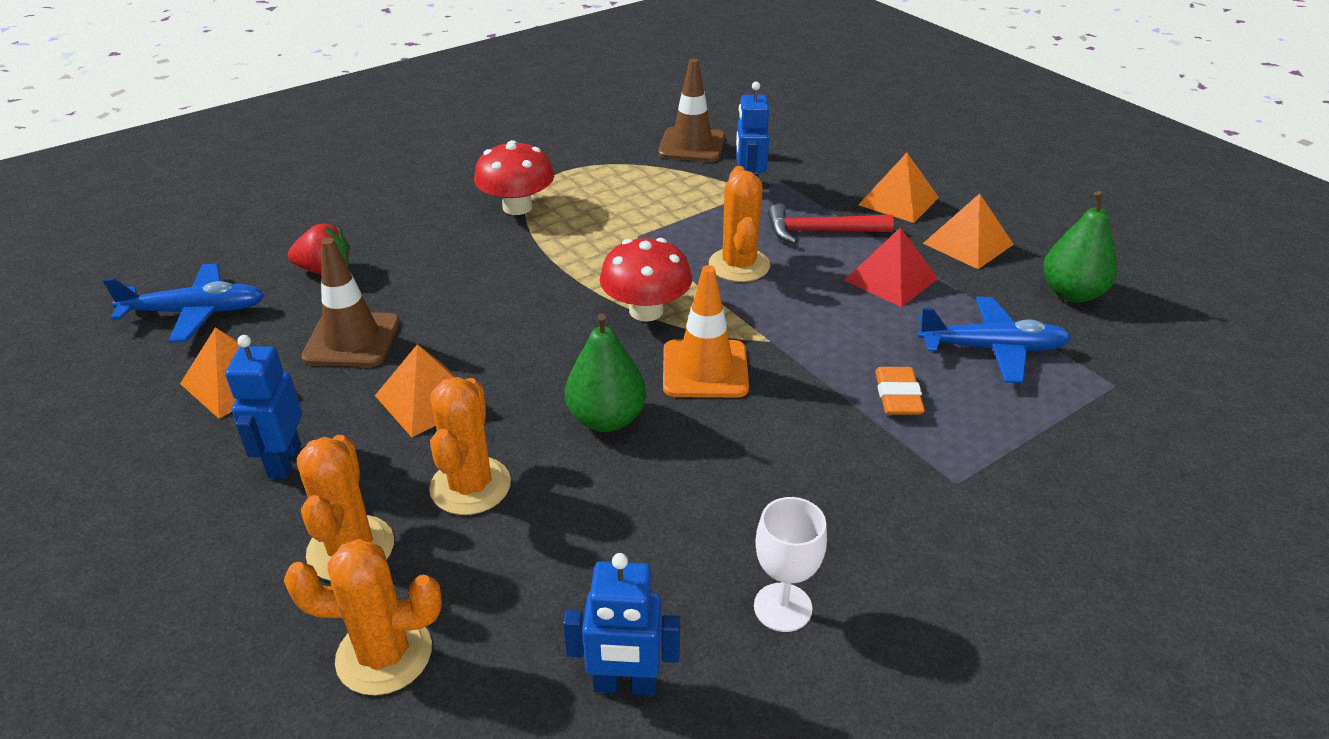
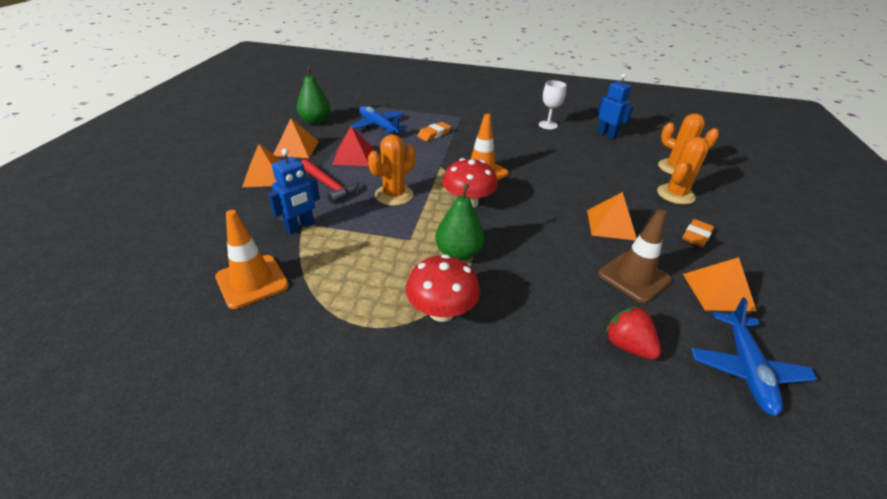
camera: 135 degrees left, 0 degrees up
blue plane [103,264,264,343] -> blue plane turned 120 degrees counterclockwise [691,297,817,416]
blue robot [225,335,302,479] -> orange eraser [682,219,714,247]
orange cactus [429,377,511,515] -> none
green pear [565,313,646,432] -> green pear moved to [435,183,485,261]
brown traffic cone [658,59,725,162] -> orange traffic cone [215,210,289,309]

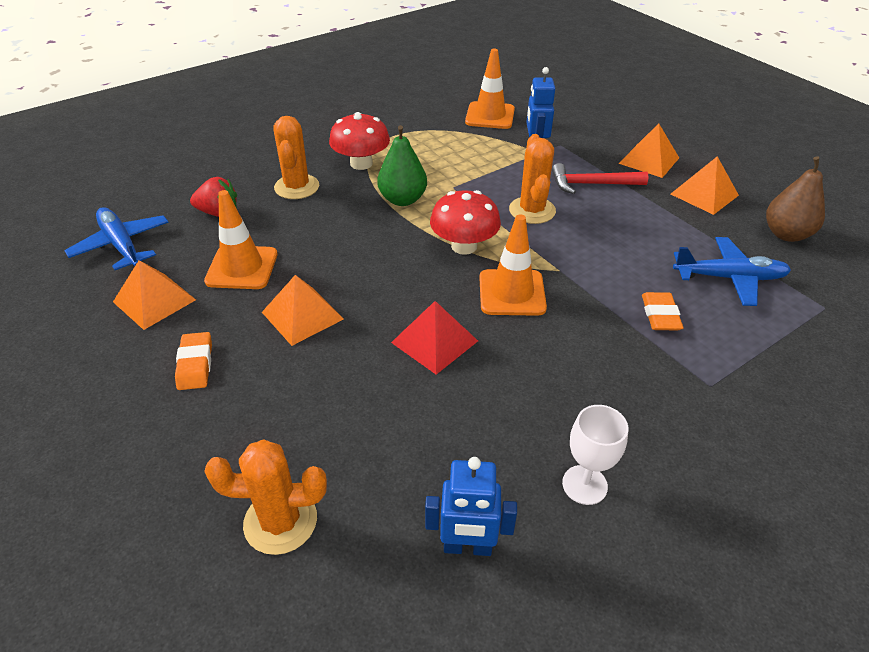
camera: 135 degrees right, 5 degrees up
green pear [297,67,331,124] -> brown pear [766,156,825,242]
red pyramid [332,126,374,166] -> red pyramid moved to [391,301,478,375]
brown traffic cone [598,209,672,303] -> orange traffic cone [204,190,278,289]
orange cactus [657,137,709,205] -> orange cactus moved to [273,116,319,199]

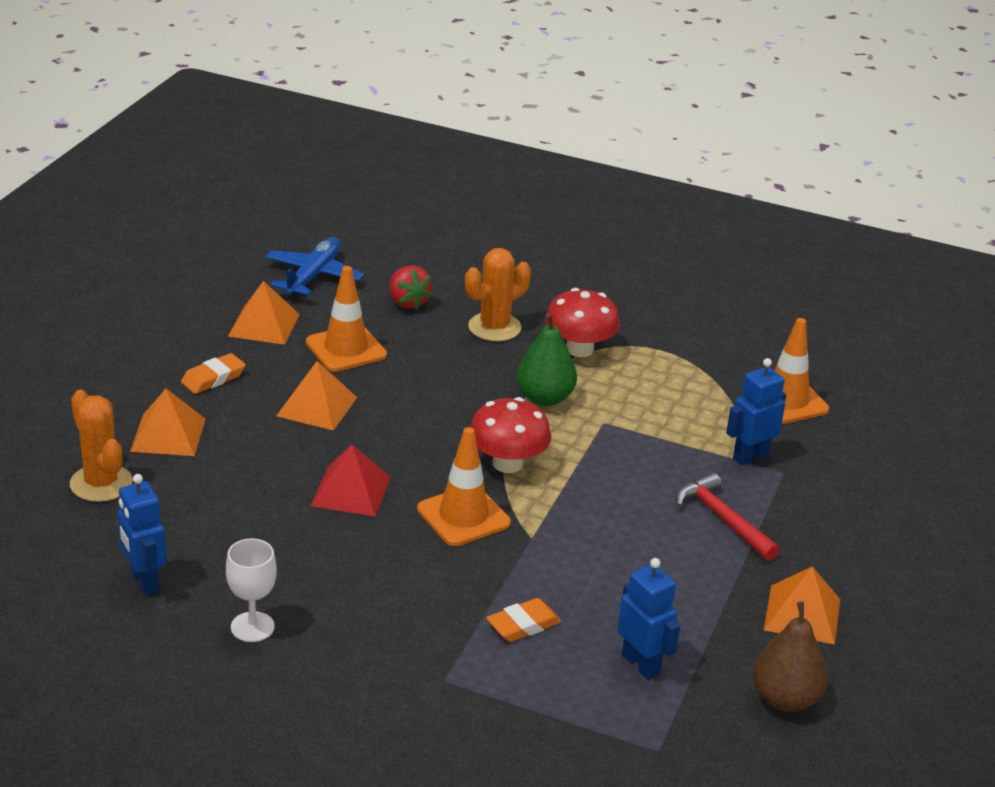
camera: 55 degrees right, 10 degrees down
orange cactus [509,134,556,224] -> none
orange pyramid [619,123,679,178] -> orange pyramid moved to [130,388,206,456]
blue plane [673,237,791,306] -> blue robot [617,558,680,680]

